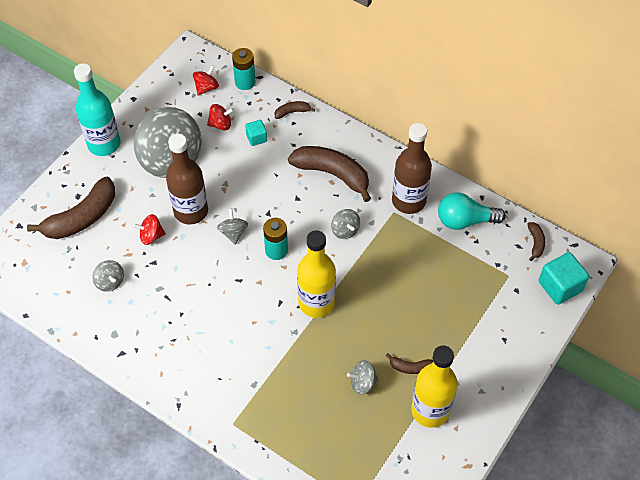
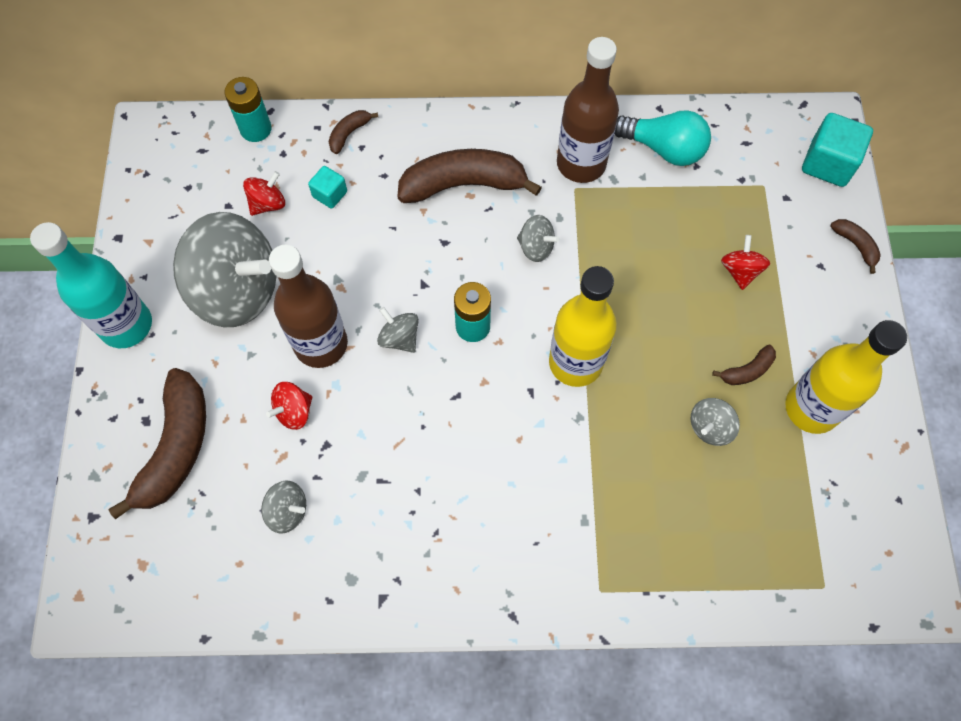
camera: 35 degrees left, 10 degrees up
red spinning top [193,65,219,95] -> red spinning top moved to [721,235,770,290]
turquoise light bulb [438,193,506,230] -> turquoise light bulb turned 120 degrees counterclockwise [614,110,711,166]
brown banana [527,222,545,261] -> brown banana moved to [831,219,881,274]

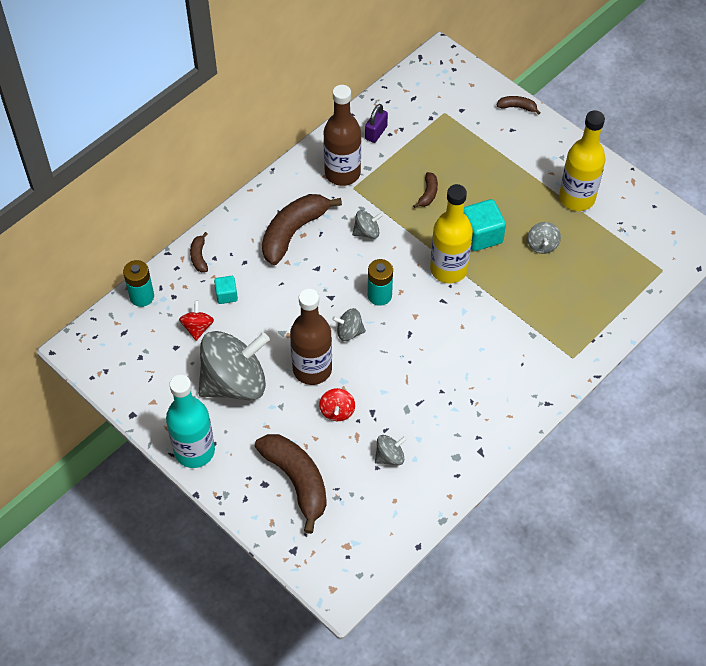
camera: 45 degrees left, 10 degrees down
turquoise light bulb [614,110,711,166] -> purple padlock [365,104,388,143]
brown banana [712,345,776,385] -> brown banana moved to [413,172,438,208]
red spinning top [721,235,770,290] -> none
turquoise cube [802,113,873,187] -> turquoise cube moved to [464,199,506,251]

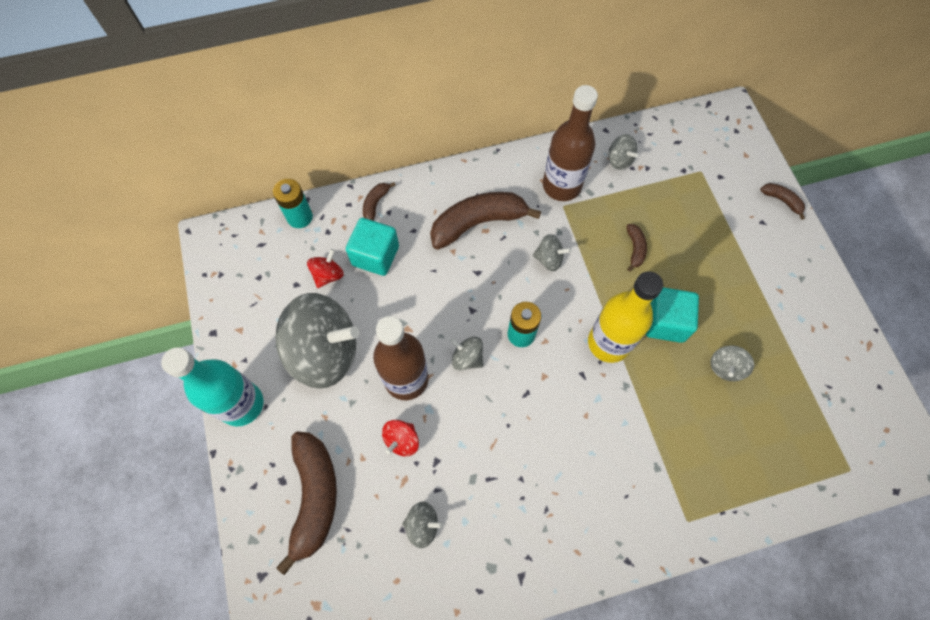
camera: 30 degrees right, 10 degrees up
turquoise cube [214,276,238,304] -> turquoise cube [346,218,399,276], size x1.77
purple padlock [365,104,388,143] -> grey spinning top [609,134,639,170]
brown banana [413,172,438,208] -> brown banana turned 45 degrees counterclockwise [626,224,647,272]
yellow bottle [559,110,606,211] -> none

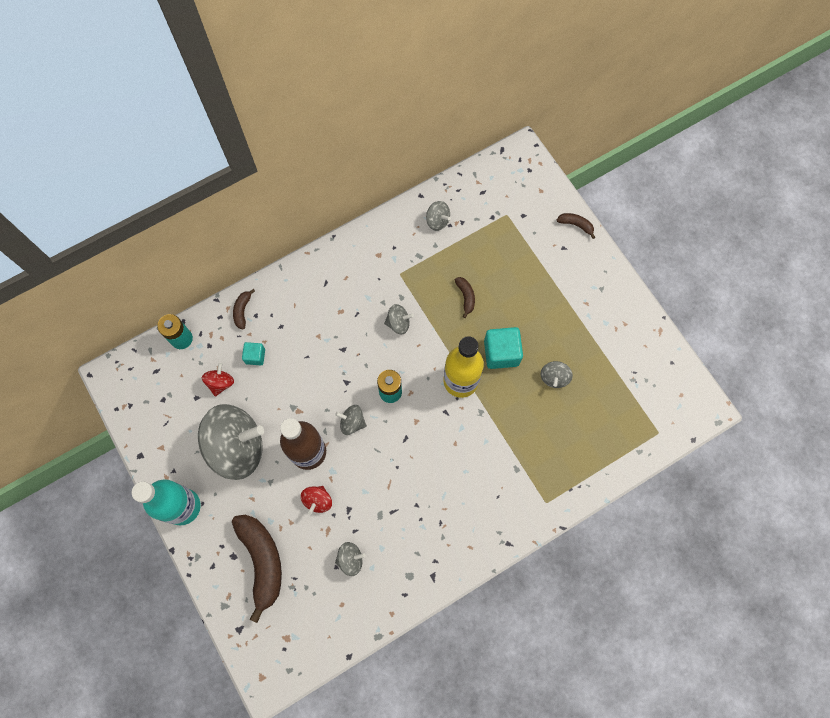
camera: 15 degrees left, 5 degrees up
turquoise cube [346,218,399,276] -> turquoise cube [242,342,265,365], size x0.57
brown banana [430,192,541,250] -> none
brown bottle [543,85,598,201] -> none

